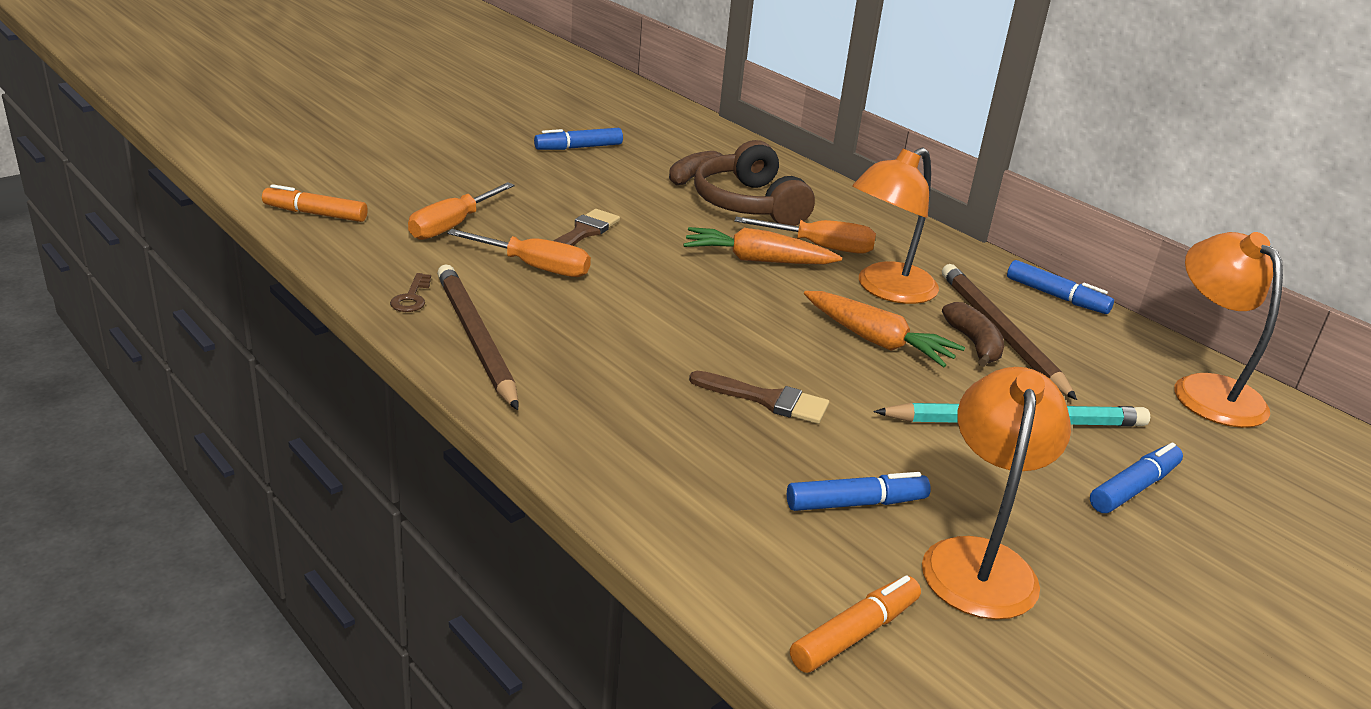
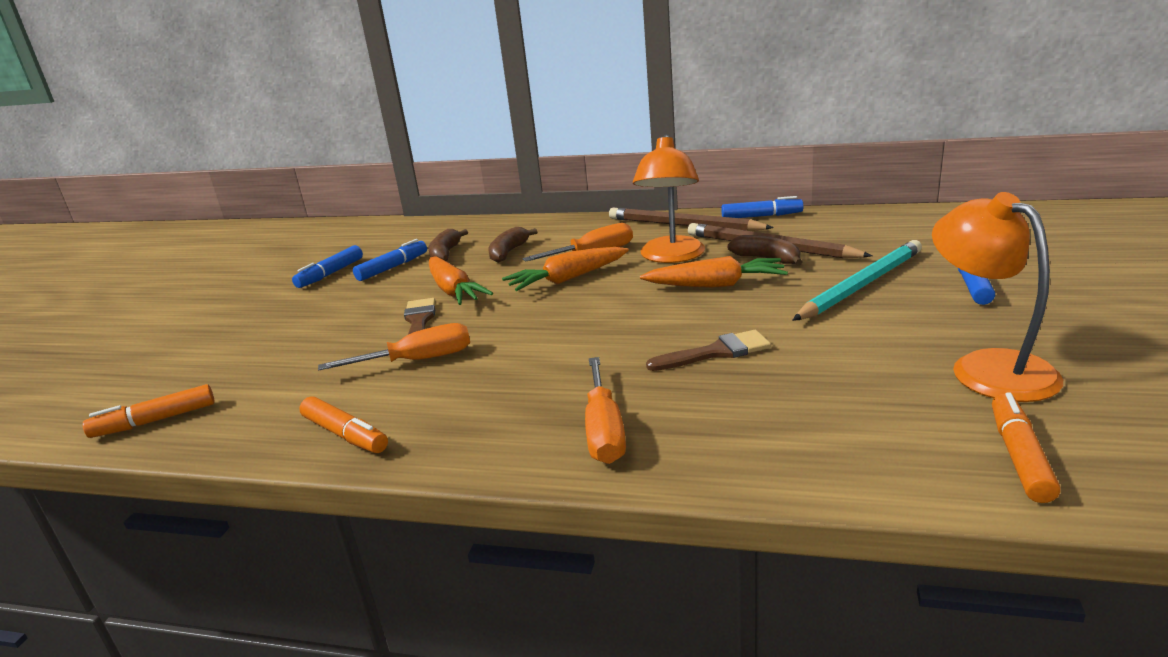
camera: 30 degrees left, 5 degrees down
brown key [390,273,431,312] -> orange marker [299,396,388,453]
orange screwdriver [408,182,515,240] -> orange screwdriver moved to [585,357,626,464]
brown pencil [437,264,519,410] -> brown pencil moved to [609,208,774,231]
brown headphones [694,140,815,226] -> brown banana [488,227,537,263]
blue marker [787,472,931,511] -> blue marker moved to [353,239,427,281]
orange lamp [1175,232,1283,428] -> none
none -> orange carrot [429,256,493,305]

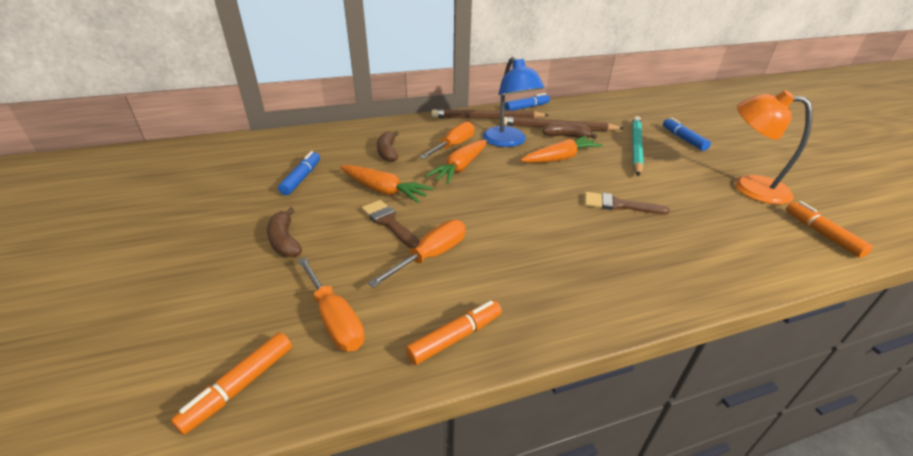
camera: 35 degrees left, 10 degrees up
blue marker [292,245,363,288] -> none
orange marker [299,396,388,453] -> orange marker turned 45 degrees counterclockwise [406,300,502,365]
brown banana [428,229,468,261] -> brown banana moved to [267,207,302,257]
orange screwdriver [585,357,626,464] -> orange screwdriver moved to [298,257,365,351]
orange lamp [633,135,705,263] -> blue lamp [483,57,545,147]
brown brush [646,330,771,371] -> brown brush turned 120 degrees counterclockwise [585,192,670,214]

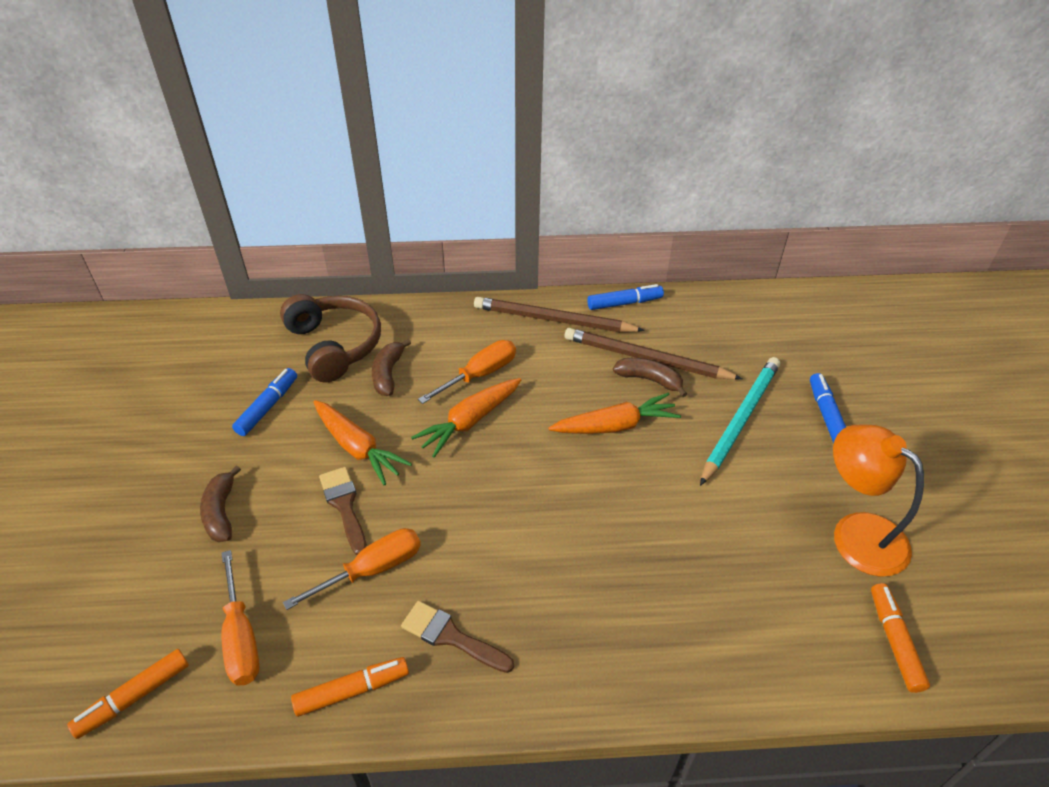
camera: 15 degrees right, 10 degrees up
blue lamp [483,57,545,147] -> none
brown brush [585,192,670,214] -> brown brush moved to [401,601,514,673]
none -> brown headphones [280,294,381,383]

